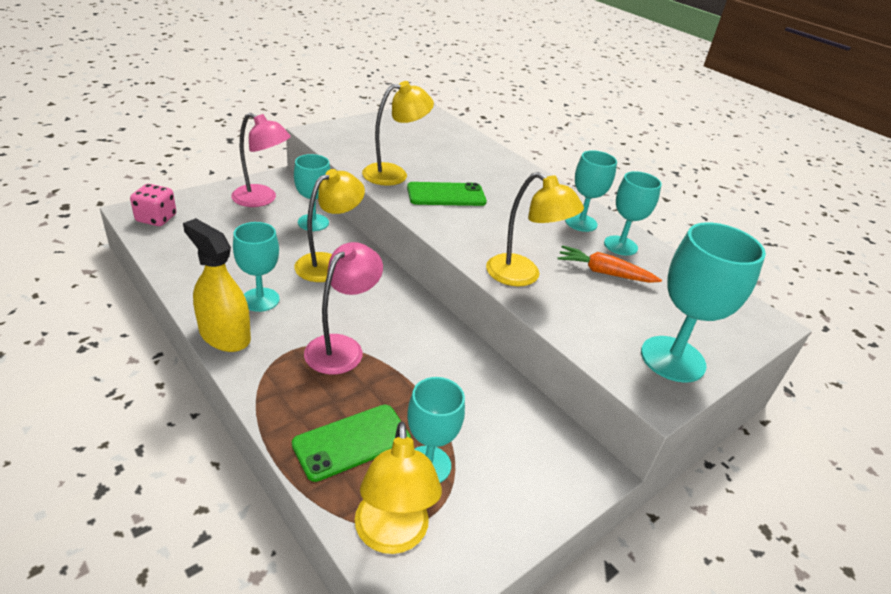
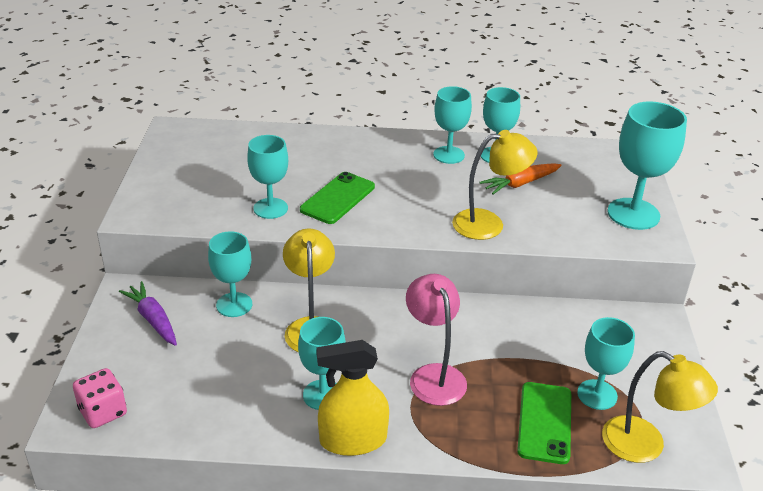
camera: 45 degrees left, 0 degrees up
pink lamp [231,113,291,207] -> purple carrot [119,281,177,346]
yellow lamp [362,81,434,186] -> turquoise goblet [247,135,288,219]

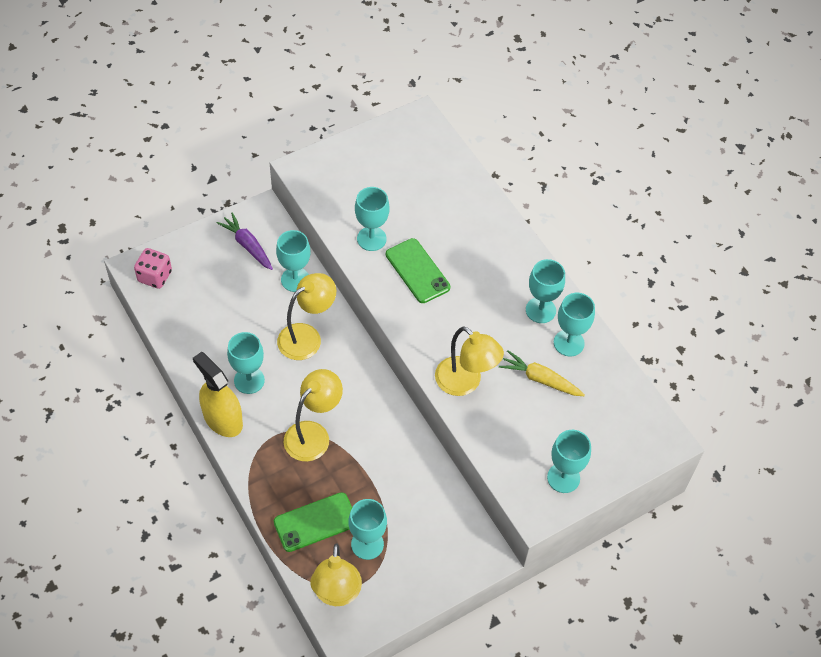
camera: 55 degrees right, 20 degrees up
purple carrot [119,281,177,346] -> purple carrot turned 60 degrees counterclockwise [216,212,273,270]
green phone [300,172,375,224] -> green phone turned 60 degrees clockwise [386,238,450,303]
pink lamp [406,274,467,406] -> yellow lamp [284,369,343,461]
orange carrot [480,163,562,195] -> yellow carrot [499,350,585,396]
turquoise goblet [607,101,687,230] -> turquoise goblet [547,430,591,493], size x0.66

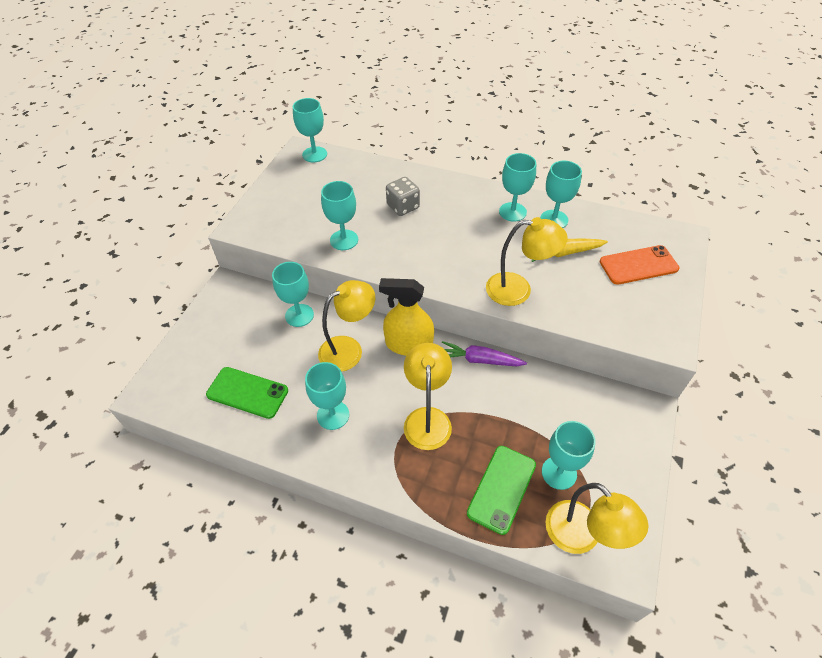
camera: 35 degrees left, 5 degrees down
pink dice [134,248,172,289] -> none
yellow spray bottle [193,352,243,437] -> yellow spray bottle moved to [379,278,434,356]
purple carrot [216,212,273,270] -> purple carrot moved to [442,341,527,366]
yellow lamp [277,273,336,360] -> yellow lamp turned 45 degrees clockwise [318,280,375,372]
green phone [386,238,450,303] -> green phone moved to [206,367,288,419]
turquoise goblet [547,430,591,493] -> turquoise goblet moved to [293,98,327,162]
none -> grey dice [386,177,420,216]
none -> orange phone [599,245,680,285]

